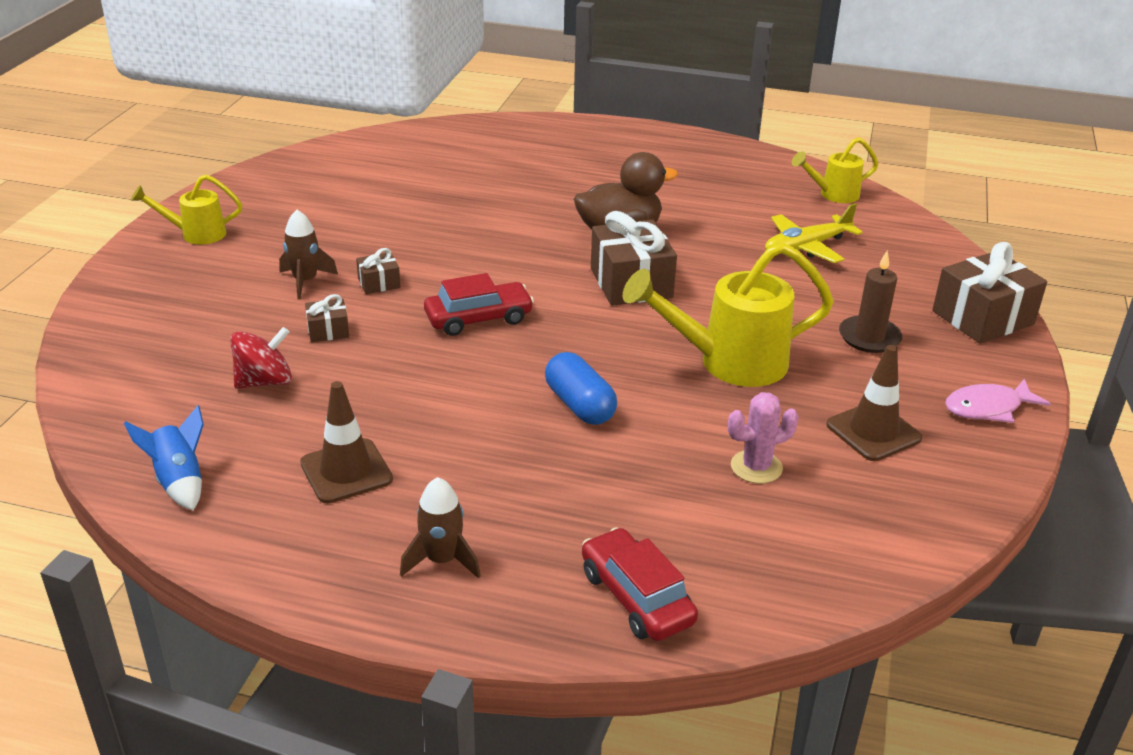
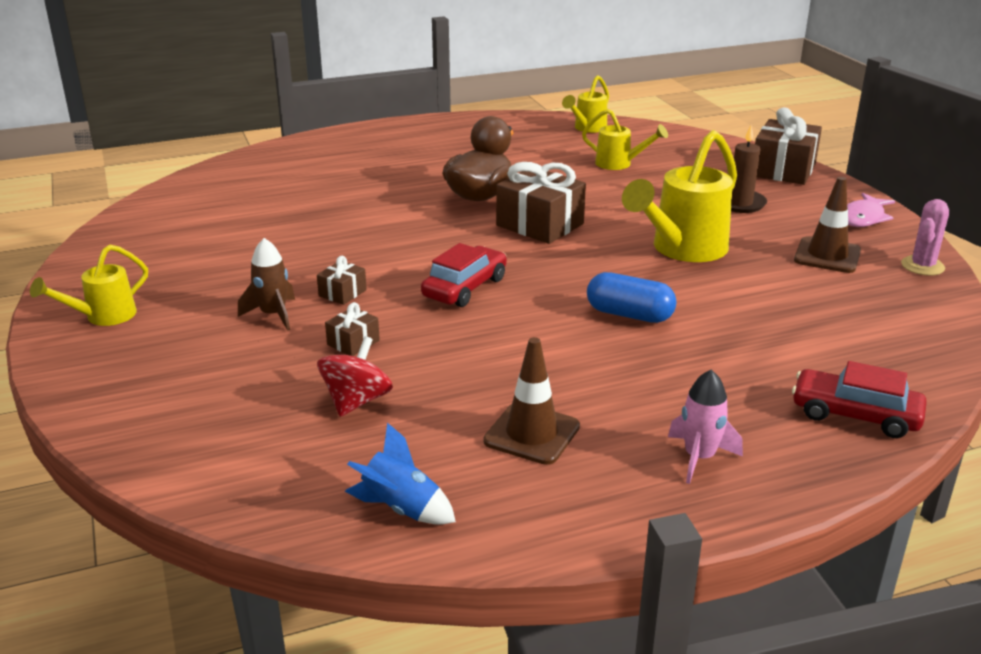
camera: 35 degrees left, 5 degrees down
brown rocket [400,477,481,579] -> pink rocket [668,370,743,484]
pink cactus [728,392,799,484] -> pink cactus moved to [901,199,949,276]
yellow plane [765,203,863,263] -> yellow watering can [582,109,668,170]

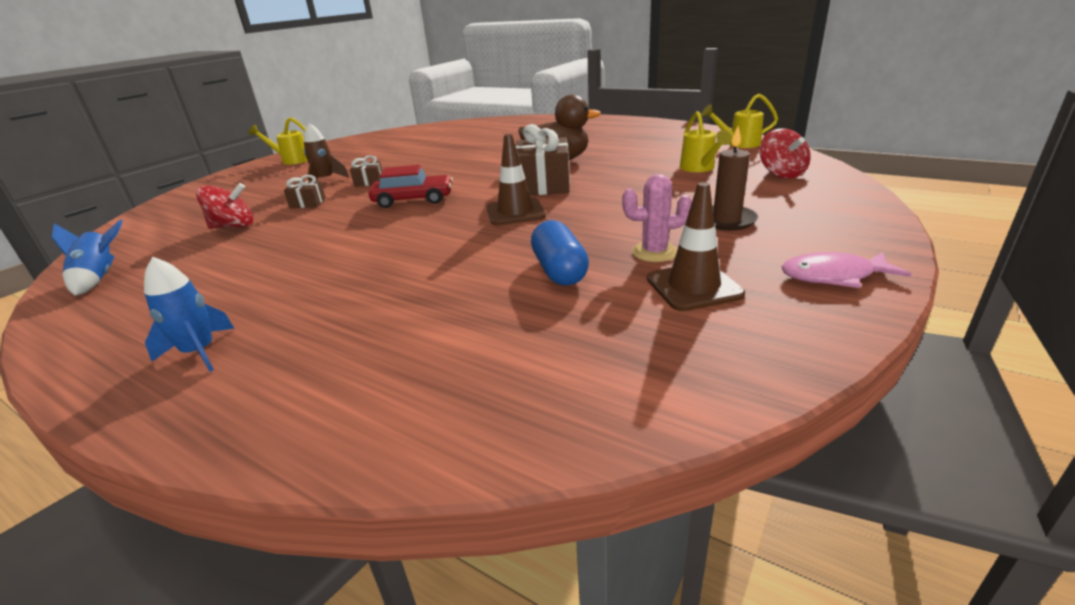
camera: 55 degrees right, 0 degrees up
brown traffic cone [483,337,580,465] -> brown traffic cone moved to [487,134,546,225]
blue capsule [587,272,676,323] -> blue capsule moved to [531,220,589,285]
yellow watering can [622,130,737,262] -> none
pink rocket [668,370,743,484] -> blue rocket [144,257,235,372]
brown gift [755,107,822,185] -> none
red car [792,361,927,438] -> none
pink cactus [901,199,949,276] -> pink cactus moved to [622,174,692,262]
none -> red spinning top [759,128,811,179]

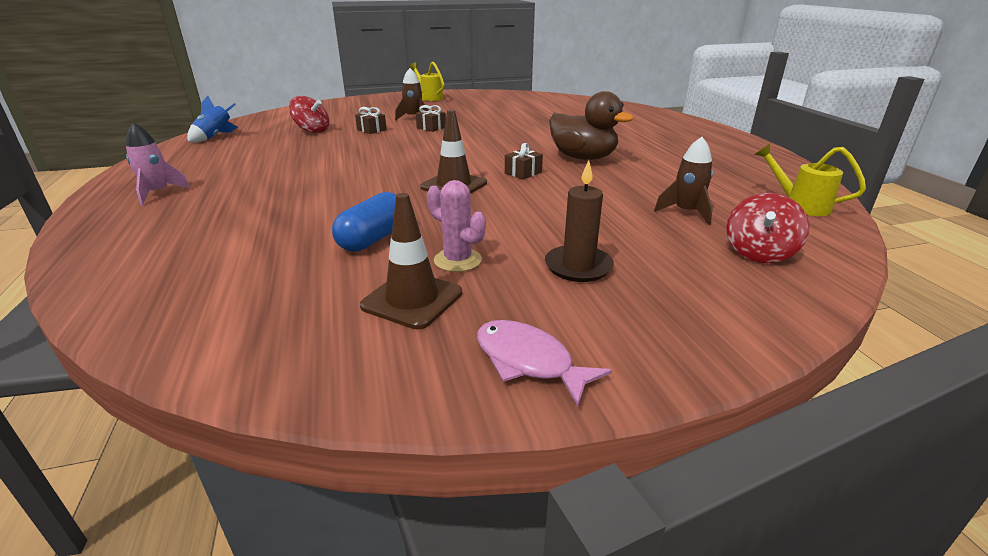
camera: 40 degrees right, 0 degrees up
blue rocket [144,257,235,372] -> pink rocket [126,122,191,205]
red car [368,165,453,208] -> none
brown gift [515,124,570,195] -> brown gift [505,143,543,180], size x0.49
yellow watering can [680,111,732,172] -> brown rocket [654,137,713,225]

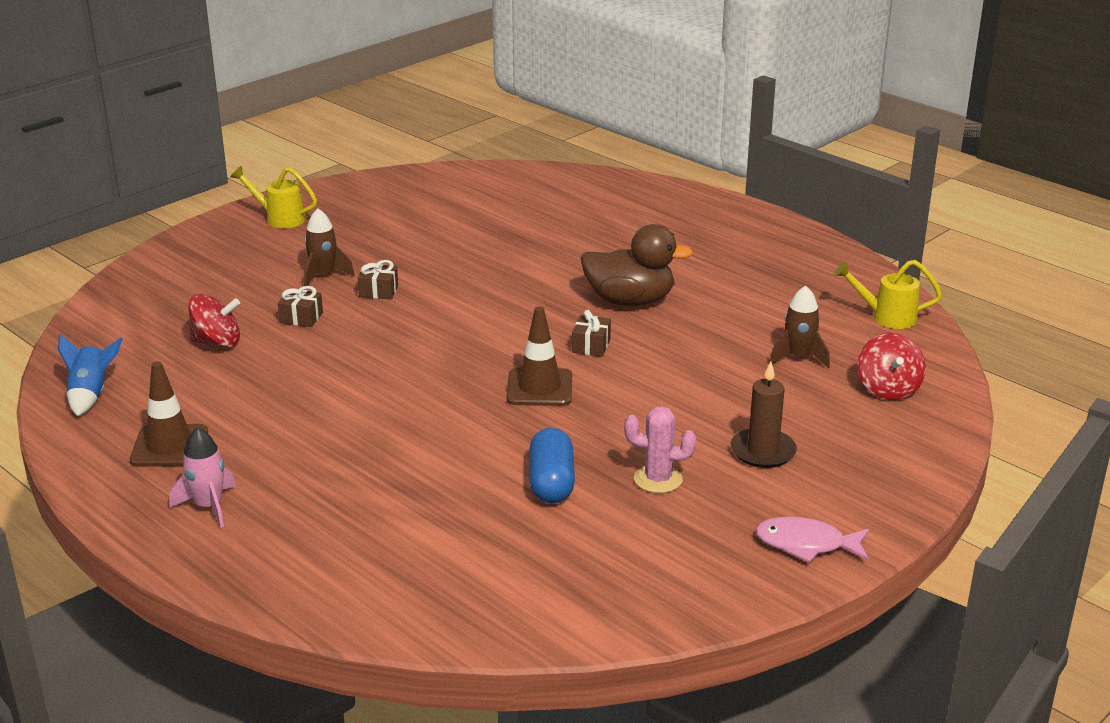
camera: 30 degrees left, 0 degrees up
brown traffic cone [360,193,462,329] -> brown traffic cone moved to [130,361,208,467]

